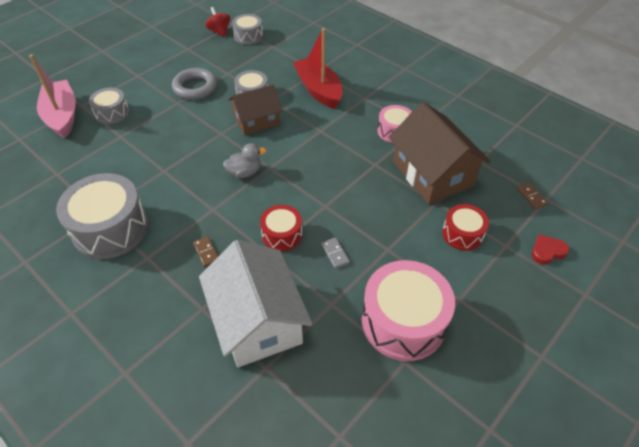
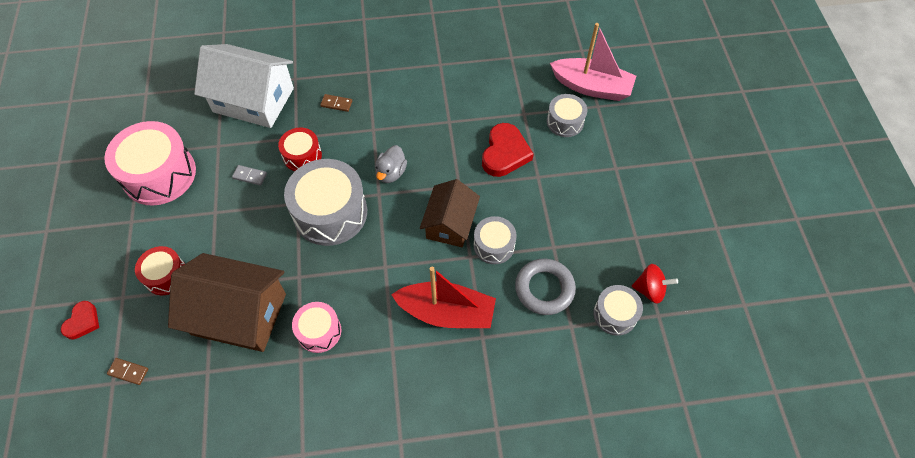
camera: 130 degrees right, 10 degrees up
grey drum [56,173,148,259] -> grey drum moved to [284,159,367,246]
grey ring [172,68,217,100] -> grey ring moved to [515,259,576,315]
none -> red heart [482,123,534,177]

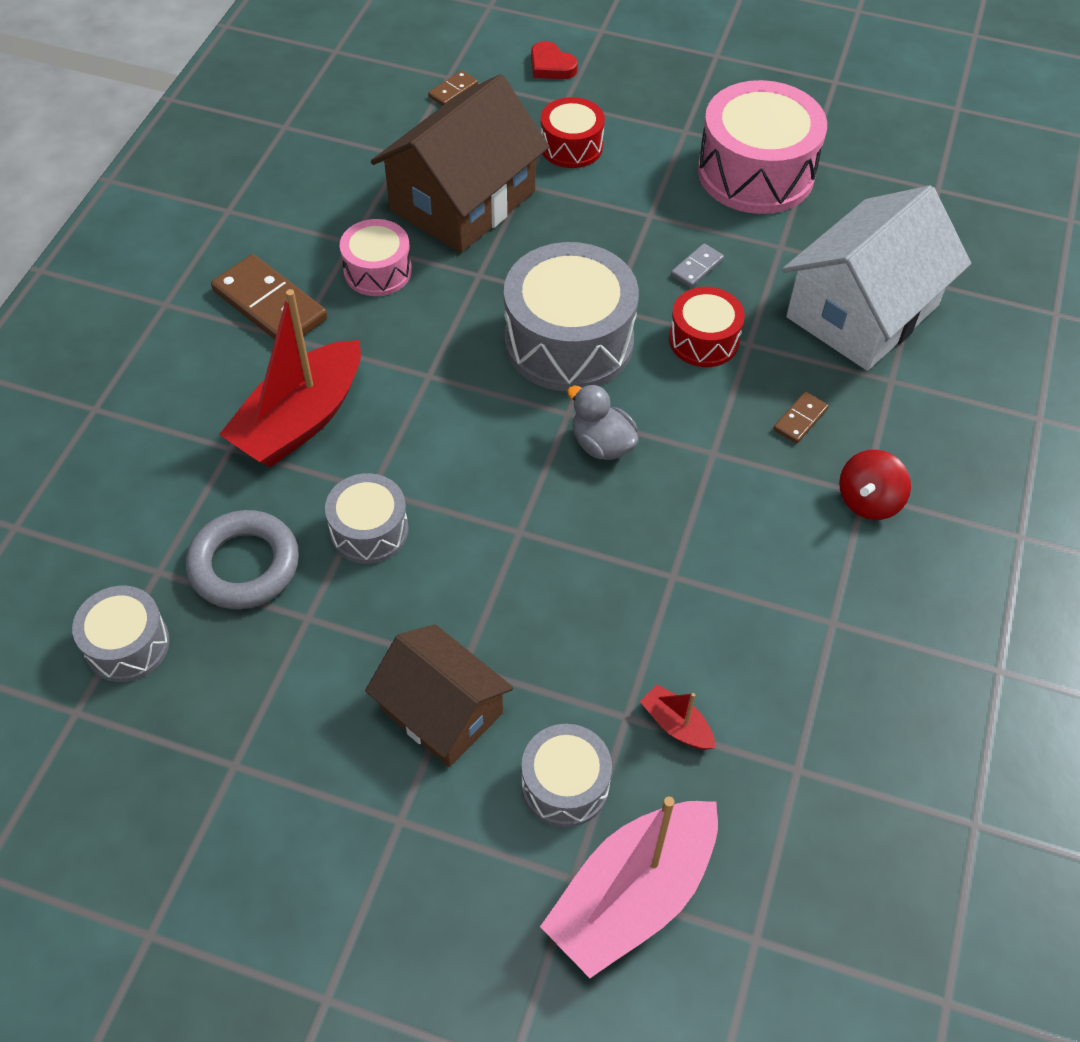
camera: 115 degrees right, 5 degrees down
brown house [420,179,480,247] -> brown house moved to [365,624,513,767]
red heart [482,123,534,177] -> none
red spinning top [632,264,678,304] -> red spinning top moved to [839,450,911,520]
none -> brown domino [211,254,327,340]
none -> red boat [640,684,715,750]

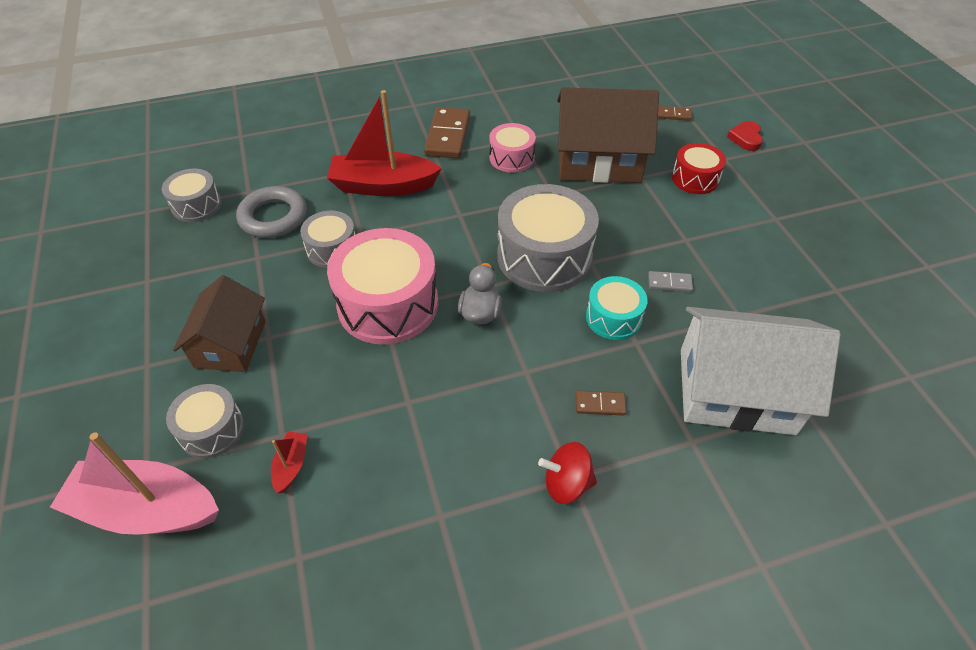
camera: 55 degrees right, 5 degrees down
red drum [669,287,745,367] -> turquoise drum [586,276,647,340]
pink drum [698,80,827,214] -> pink drum moved to [327,228,438,345]

